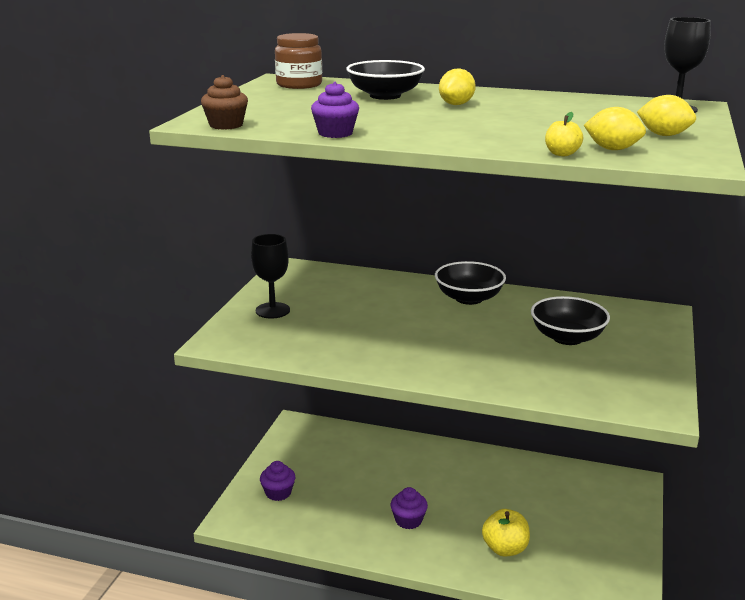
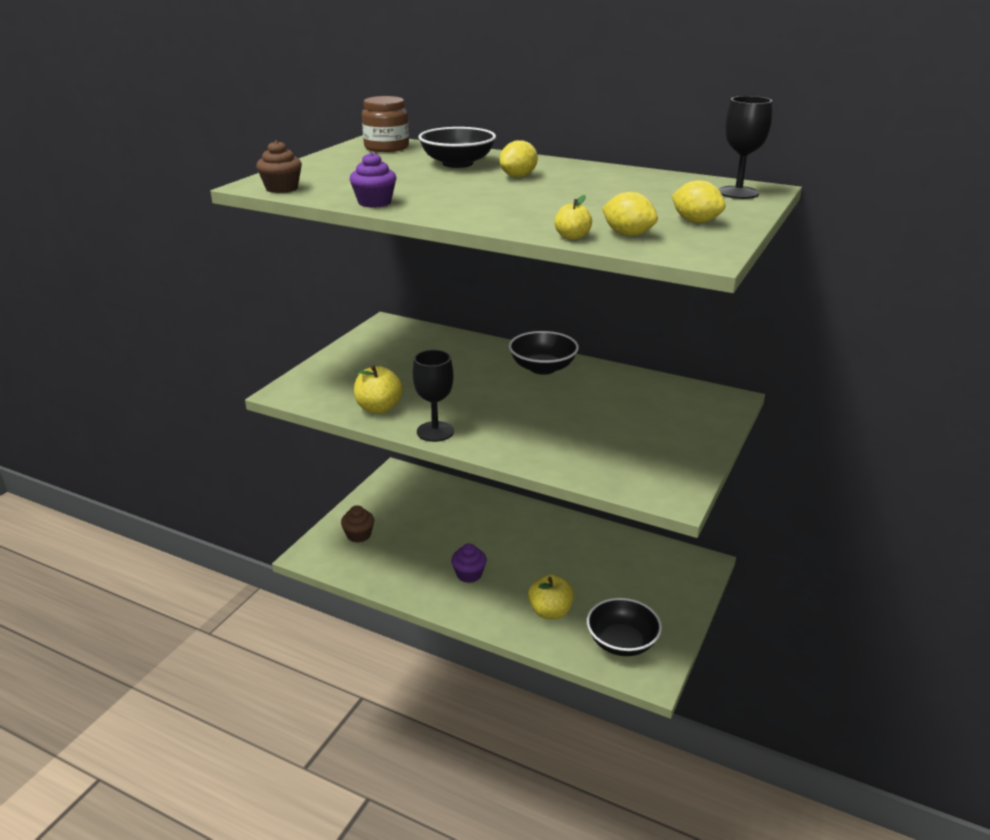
camera: 10 degrees right, 5 degrees up
black goblet [251,234,290,319] -> black goblet moved to [413,350,454,442]
purple cupcake [260,461,295,501] -> brown cupcake [341,505,374,543]
black bowl [531,296,610,345] -> black bowl moved to [587,598,662,656]
none -> yellow apple [354,364,403,414]

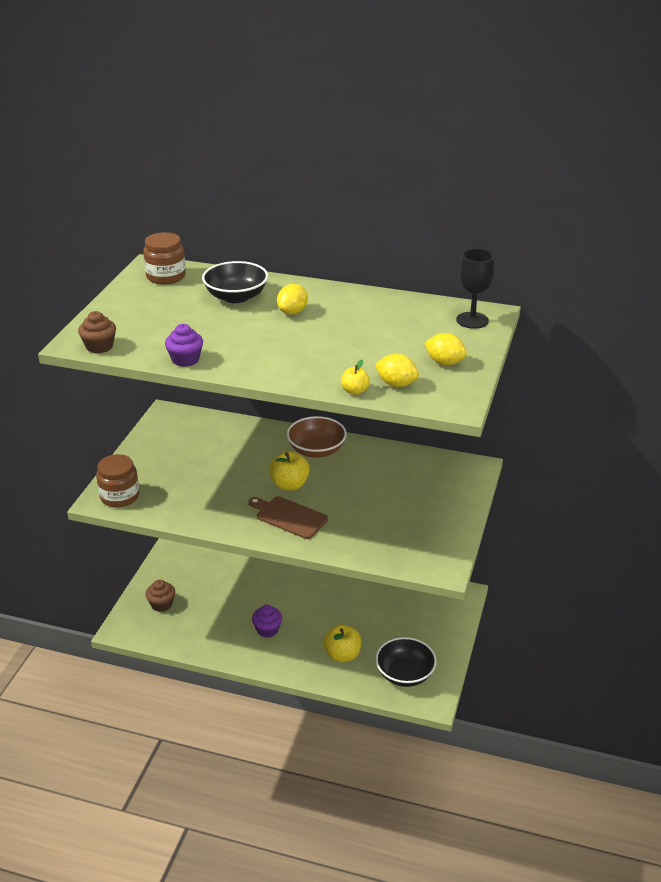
camera: 10 degrees left, 5 degrees up
yellow apple [354,364,403,414] -> yellow apple moved to [269,451,310,490]
black goblet [413,350,454,442] -> none
black bowl [509,331,579,375] -> brown bowl [287,416,347,458]
none -> brown jar [96,454,139,507]
none -> brown cutting board [249,496,328,539]

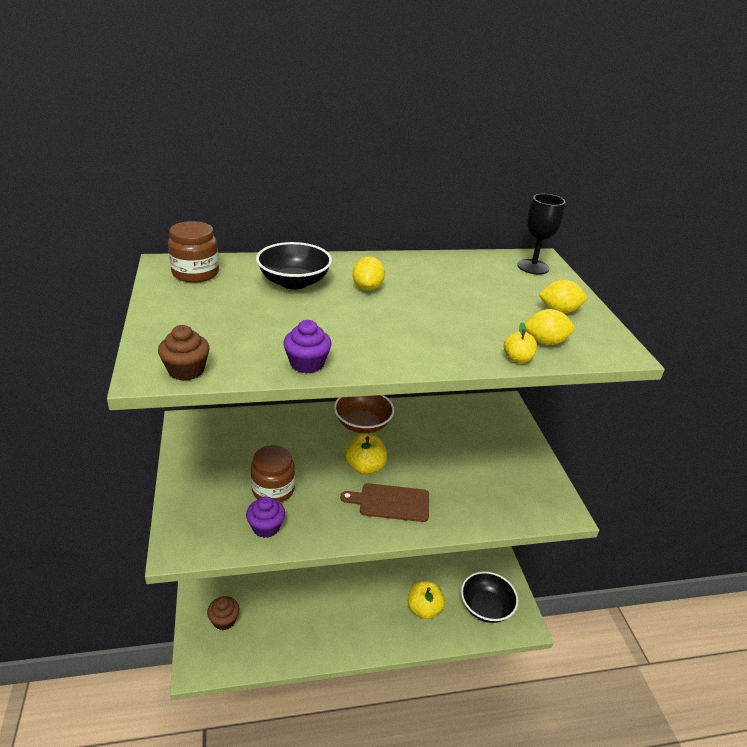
camera: 30 degrees left, 0 degrees up
brown jar [96,454,139,507] -> brown jar moved to [251,445,295,502]
purple cupcake [252,605,282,638] -> purple cupcake moved to [246,496,285,538]

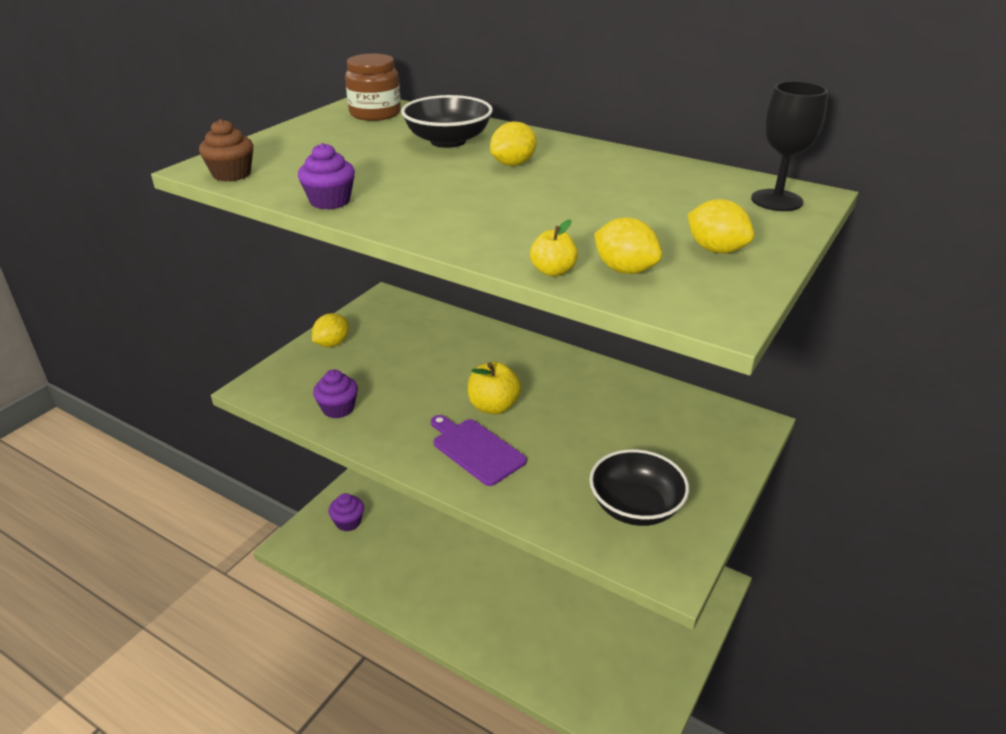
camera: 45 degrees right, 0 degrees up
brown cupcake [207,596,239,630] -> purple cupcake [328,493,364,532]
brown jar [251,445,295,502] -> none
brown bowl [334,395,394,433] -> none
brown cutting board [340,483,429,522] -> purple cutting board [431,415,527,486]
yellow apple [408,581,445,619] -> none
black bowl [461,571,518,623] -> black bowl moved to [590,449,689,526]
none -> yellow lemon [312,313,349,347]

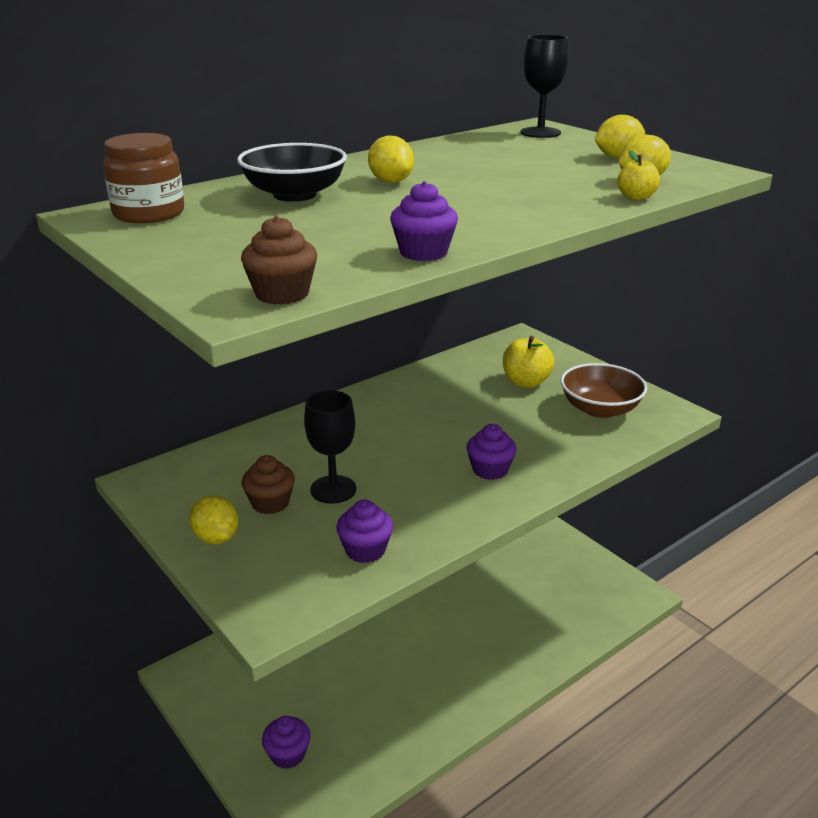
camera: 70 degrees left, 5 degrees down
purple cutting board [431,415,527,486] -> purple cupcake [467,424,517,480]
yellow apple [468,362,521,415] -> yellow apple moved to [503,336,555,388]
black bowl [590,449,689,526] -> brown bowl [561,363,647,418]
none -> brown cupcake [242,455,295,514]
none -> black goblet [304,390,357,504]

